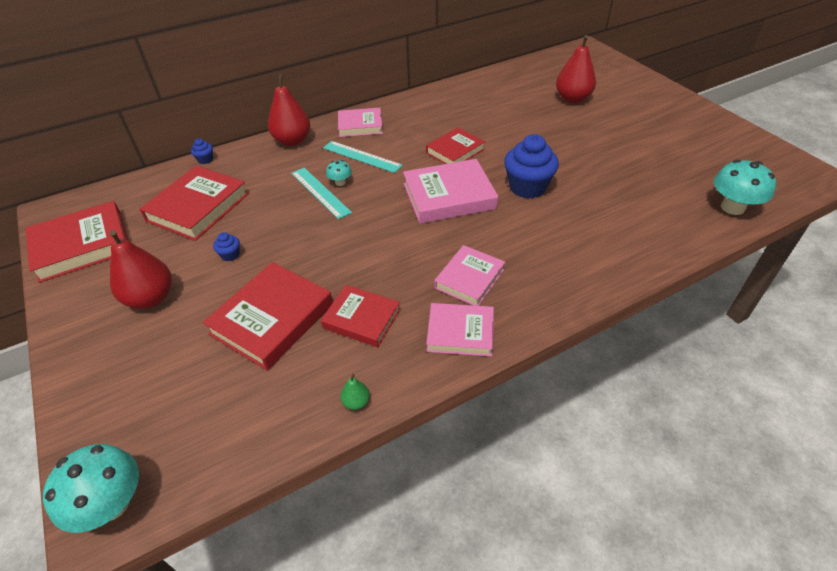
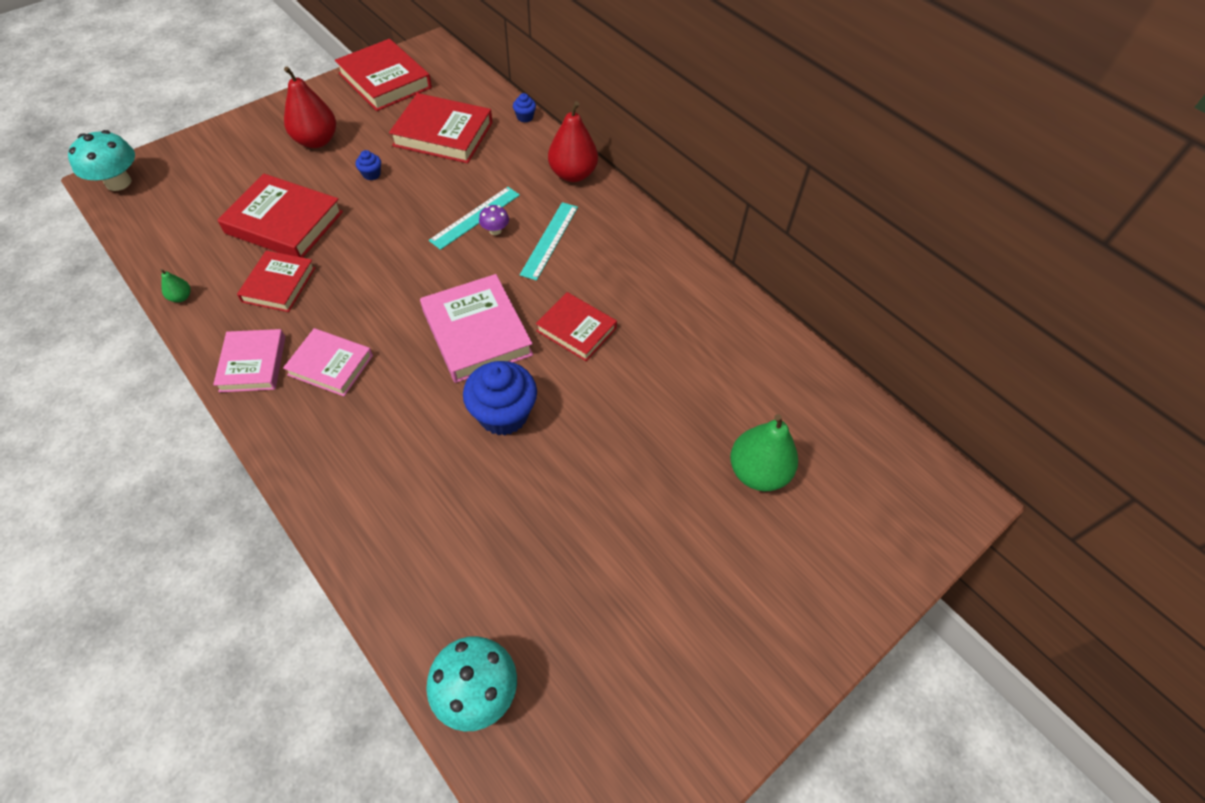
camera: 75 degrees right, 10 degrees up
turquoise mushroom [326,160,352,186] -> purple mushroom [479,205,509,235]
pink book [338,108,383,137] -> none
red pear [556,35,596,103] -> green pear [730,414,798,491]

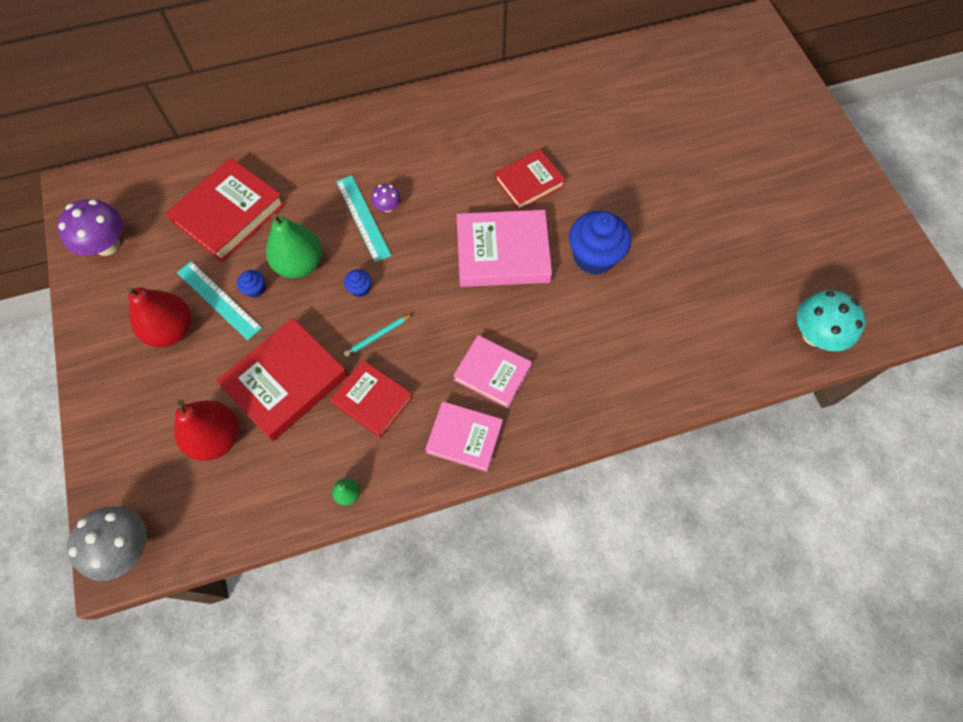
camera: 65 degrees left, 10 degrees up
turquoise mushroom [68,130,135,191] -> grey mushroom [67,506,147,581]
pink book [283,328,373,396] -> pink book turned 75 degrees clockwise [453,335,532,408]
red book [335,39,432,111] -> purple mushroom [57,199,123,256]
blue cupcake [513,93,536,123] -> blue cupcake moved to [344,269,371,297]
turquoise ruler [520,202,578,281] -> turquoise ruler moved to [177,261,262,340]
red pear [548,101,598,182] -> red pear moved to [174,399,239,461]
green pear [730,414,798,491] -> green pear moved to [266,214,322,278]
none -> turquoise pencil [344,314,412,357]

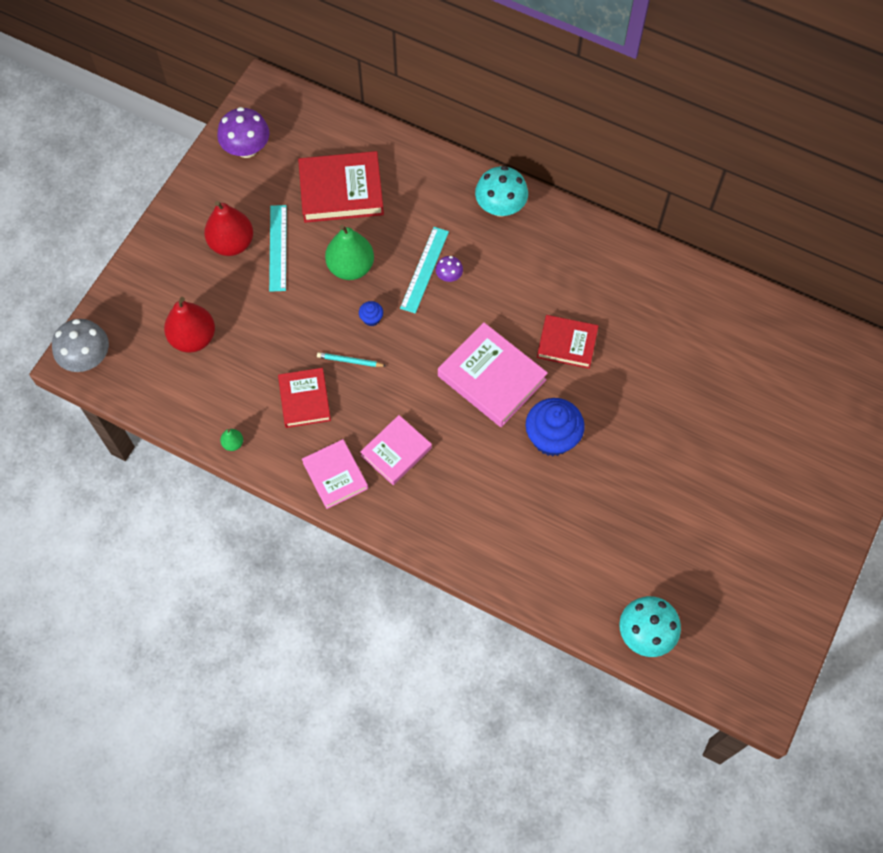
camera: 45 degrees right, 0 degrees up
red book [216,318,348,441] -> none
blue cupcake [237,270,265,298] -> none
pink book [453,335,532,408] -> pink book turned 60 degrees clockwise [360,415,432,485]
none -> turquoise mushroom [475,166,528,217]

